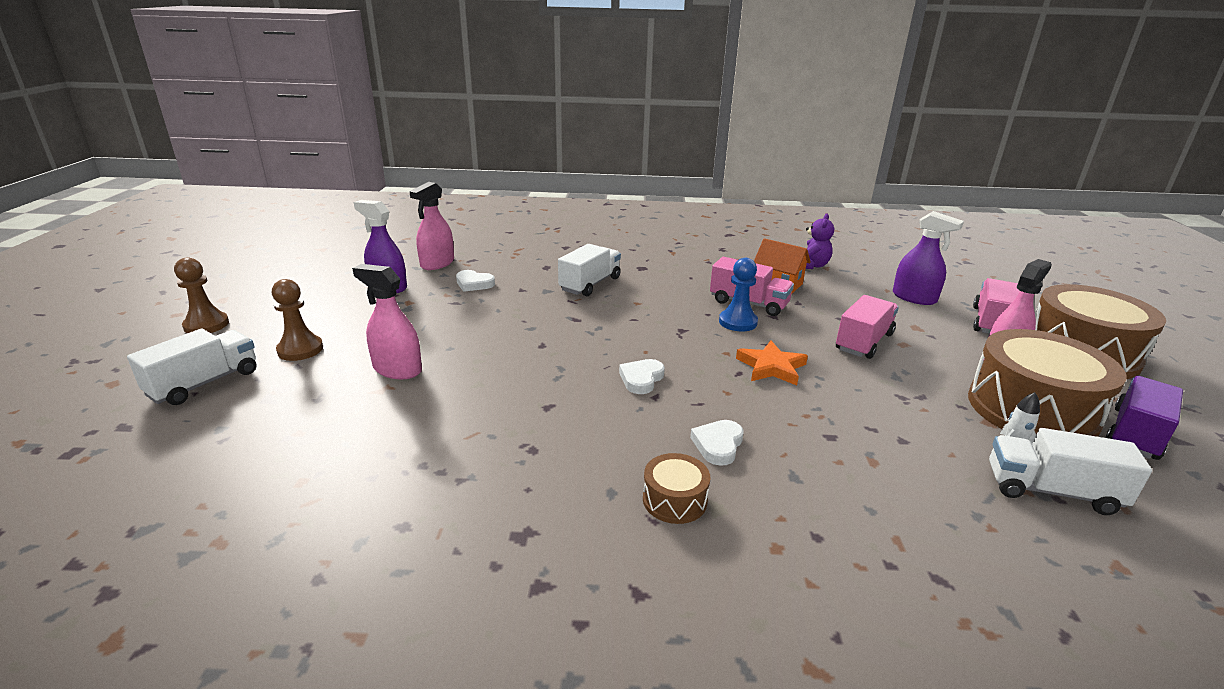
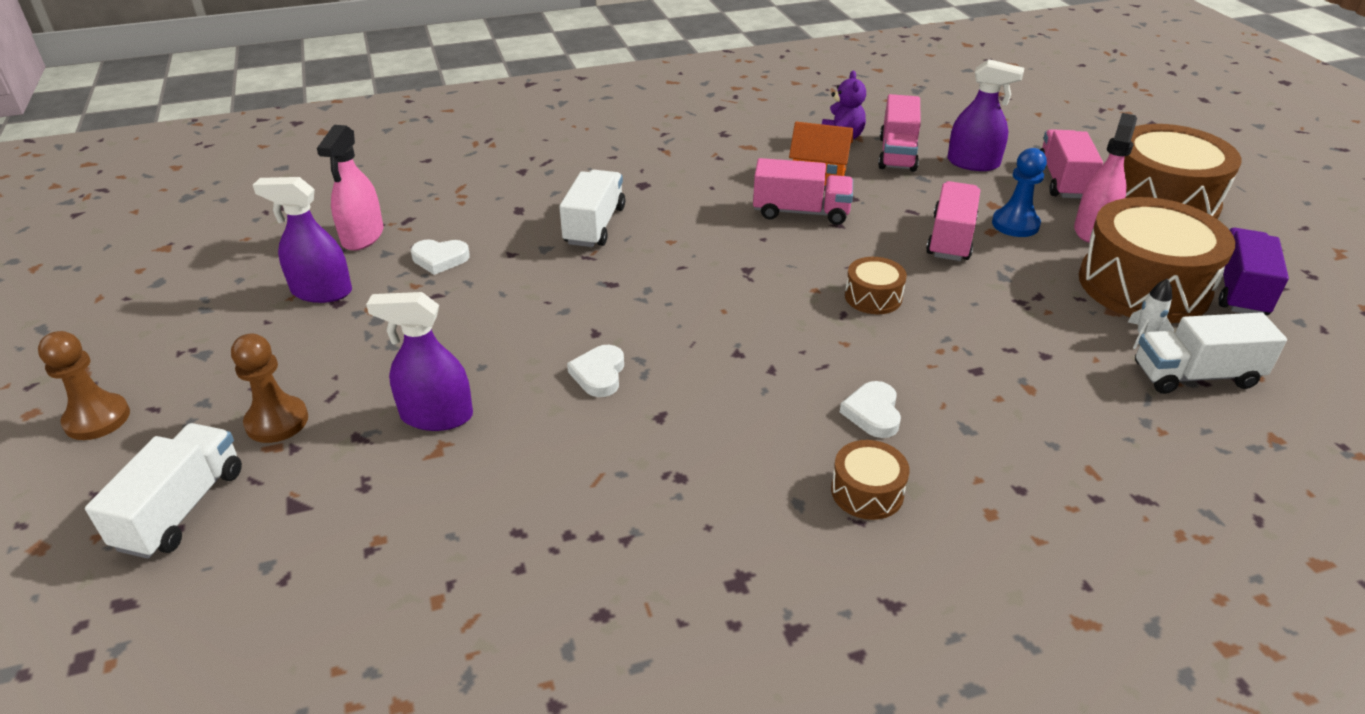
camera: 20 degrees left, 10 degrees up
pink spray bottle [352,264,422,379] -> purple spray bottle [366,292,473,431]
white heart [619,359,665,394] -> white heart moved to [567,345,624,397]
blue pawn [719,258,758,332] -> blue pawn moved to [992,148,1047,237]
orange star [736,340,808,385] -> brown drum [845,257,907,314]
none -> pink truck [878,94,921,172]

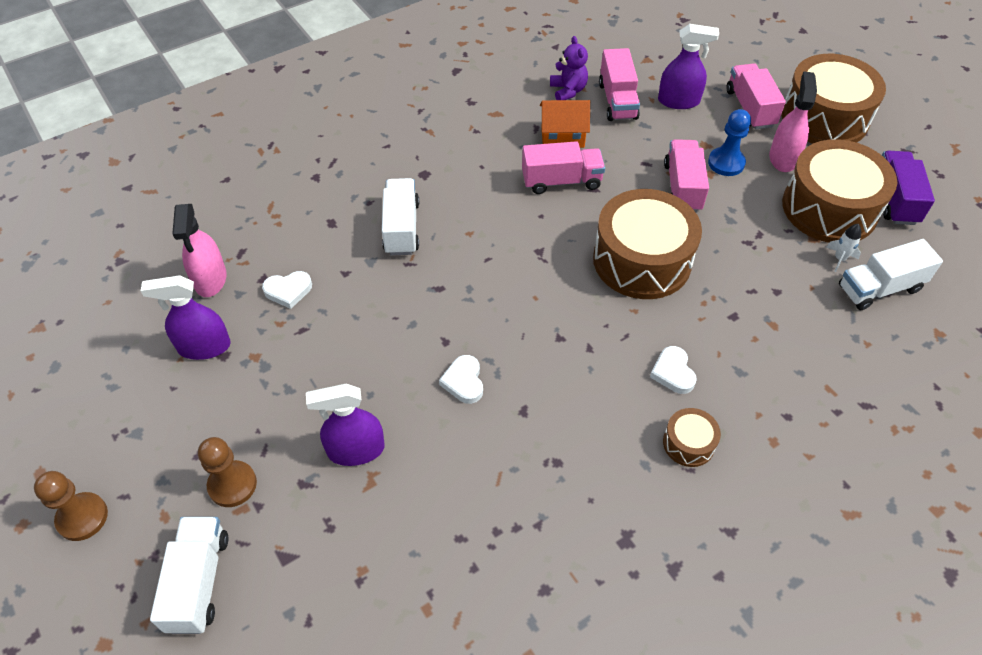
camera: 15 degrees left, 15 degrees up
brown drum [845,257,907,314] -> brown drum [593,189,702,299], size x2.22

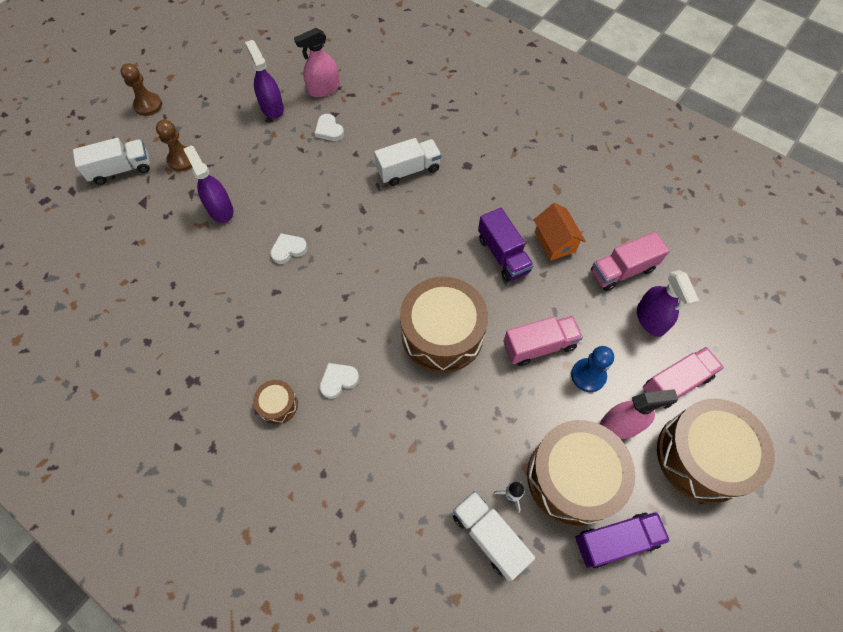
camera: 70 degrees right, 10 degrees up
pink truck [522,141,605,194] -> purple truck [478,208,534,282]
purple teddy bear [550,36,588,100] -> none

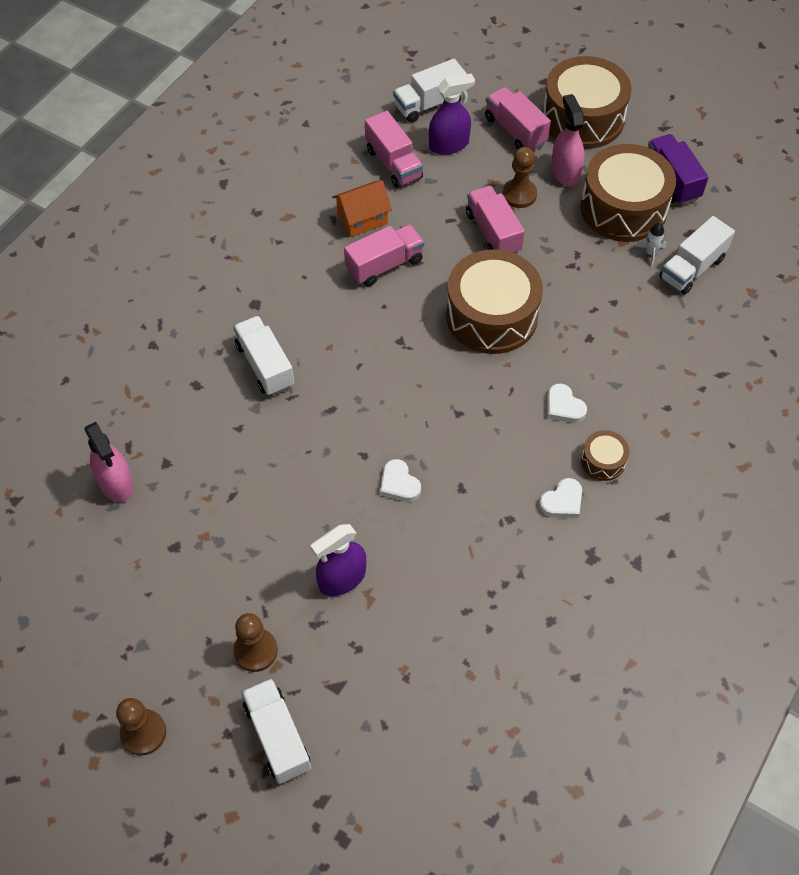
camera: 95 degrees left, 5 degrees down
purple spray bottle [245,40,284,119] -> none
white heart [315,114,344,141] -> white heart moved to [539,478,582,518]
purple truck [478,208,534,282] -> pink truck [344,224,424,286]
blue pawn [571,346,614,392] -> brown pawn [502,147,537,208]
none -> white truck [393,59,467,123]

